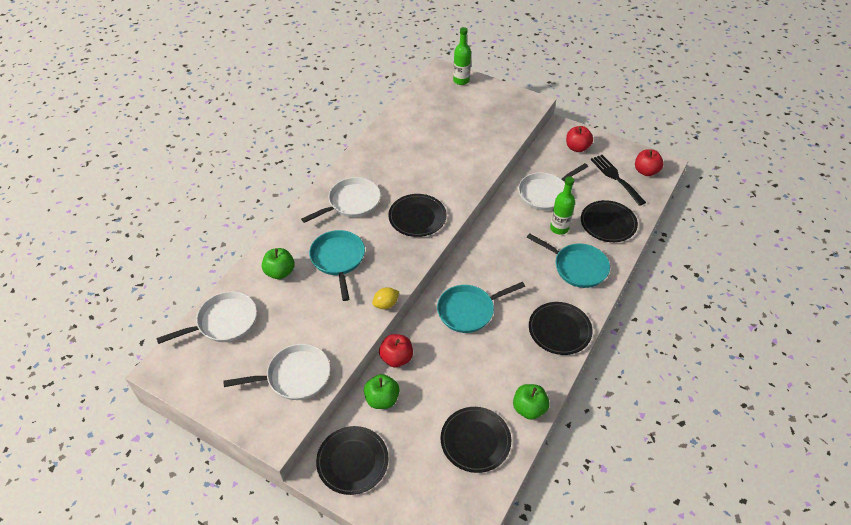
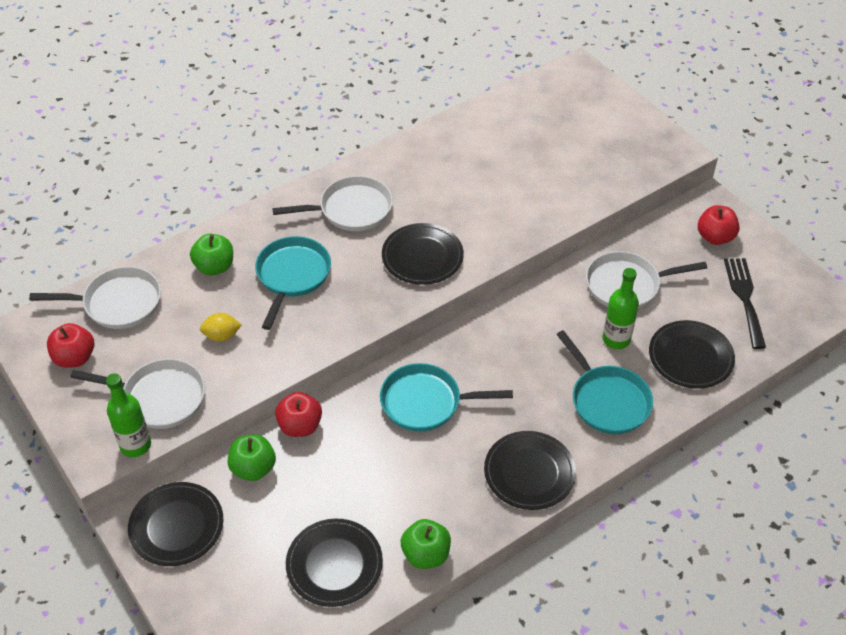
camera: 25 degrees right, 0 degrees up
yellow lemon [372,287,399,309] -> yellow lemon moved to [200,313,241,342]
green bottle [453,27,471,85] -> green bottle moved to [106,373,151,457]
red apple [635,149,664,176] -> red apple moved to [47,323,94,368]

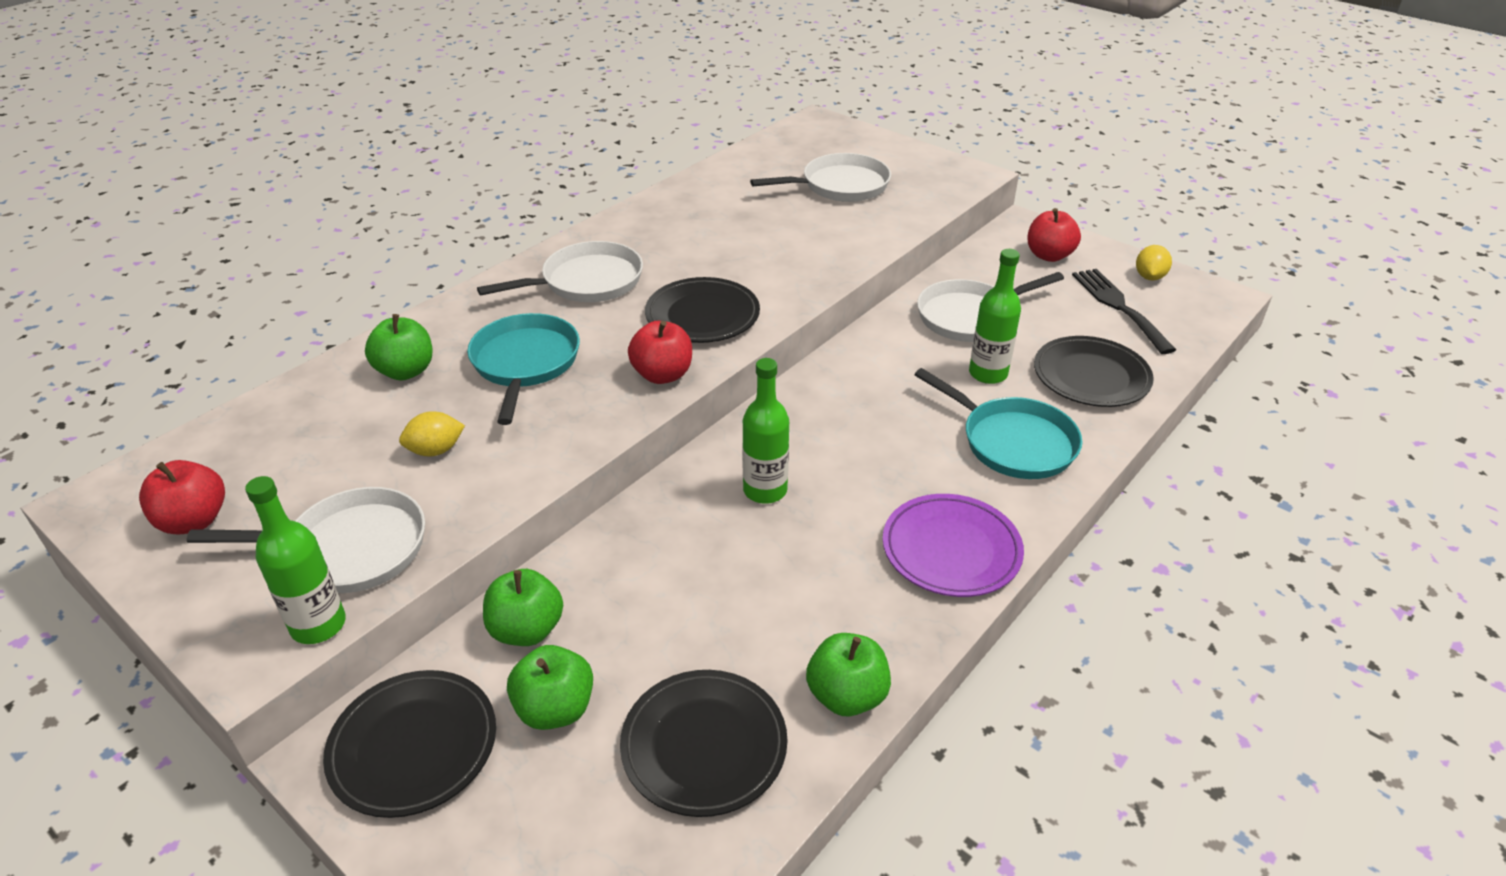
camera: 15 degrees left, 10 degrees down
white pan [29,266,161,329] -> white pan moved to [750,153,891,202]
red apple [275,392,322,437] -> red apple moved to [628,321,692,384]
turquoise pan [380,363,513,431] -> green bottle [742,358,789,504]
black plate [484,431,576,510] -> purple plate [883,494,1024,597]
none -> green apple [507,645,593,730]
none -> yellow lemon [1136,245,1172,280]

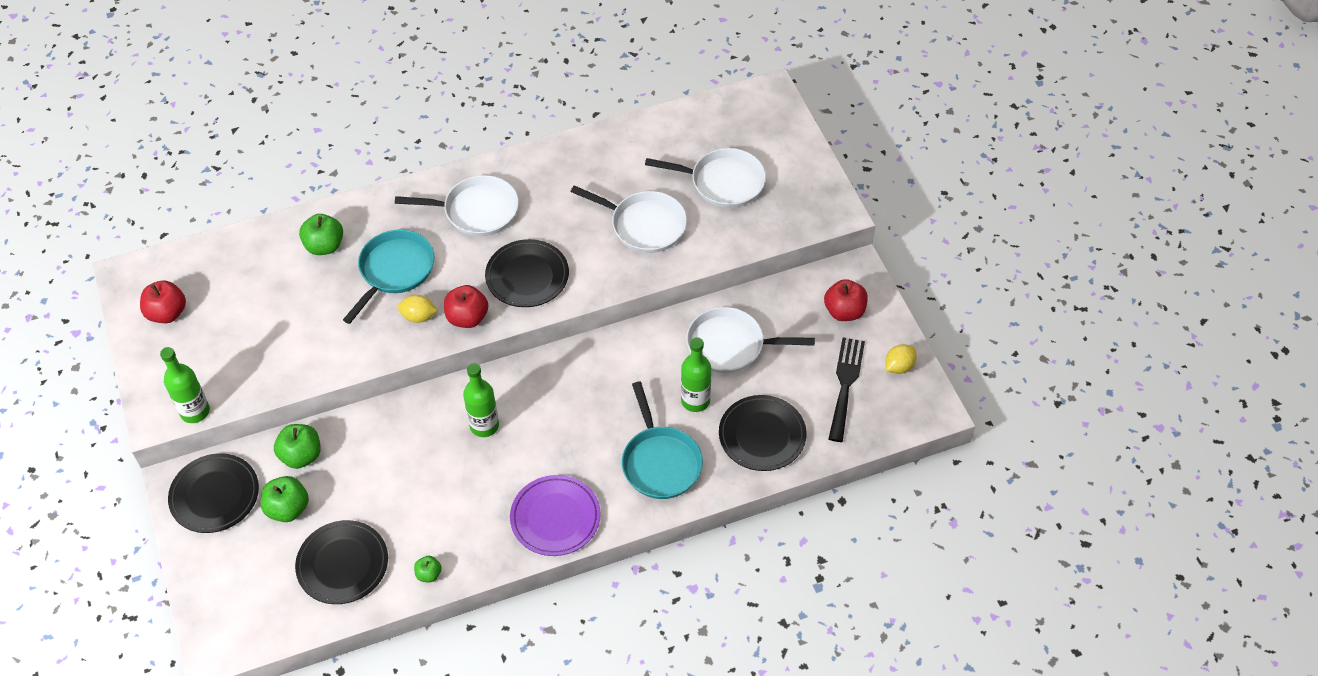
camera: 30 degrees right, 15 degrees up
white pan [187,487,425,593] -> white pan moved to [570,185,687,253]
yellow lemon [399,411,465,456] -> yellow lemon moved to [398,295,438,323]
green apple [806,633,891,716] -> green apple [414,556,442,582], size x0.57

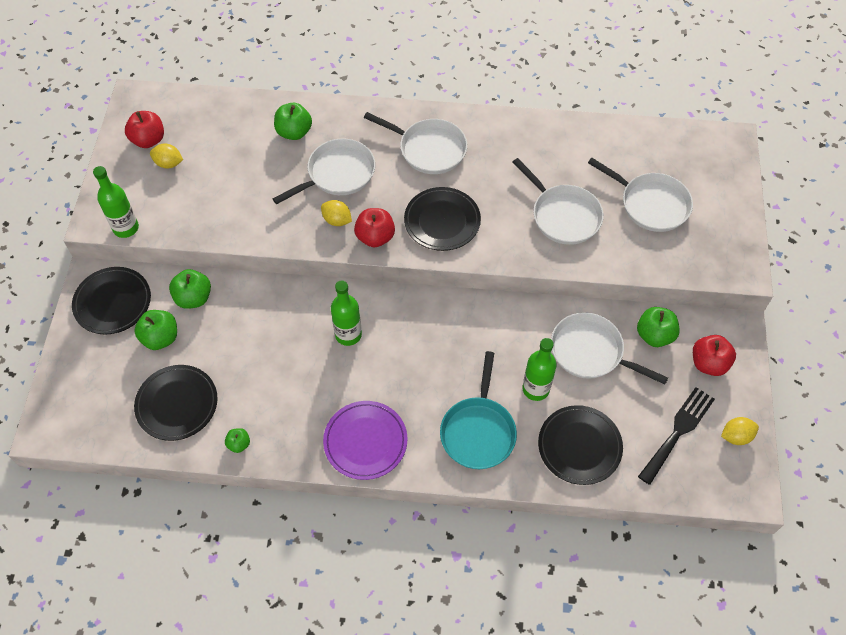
camera: 25 degrees right, 5 degrees up
turquoise pan [343,230,434,324] -> white pan [273,139,375,204]
none -> yellow lemon [150,143,183,169]
none -> green apple [637,307,680,347]

